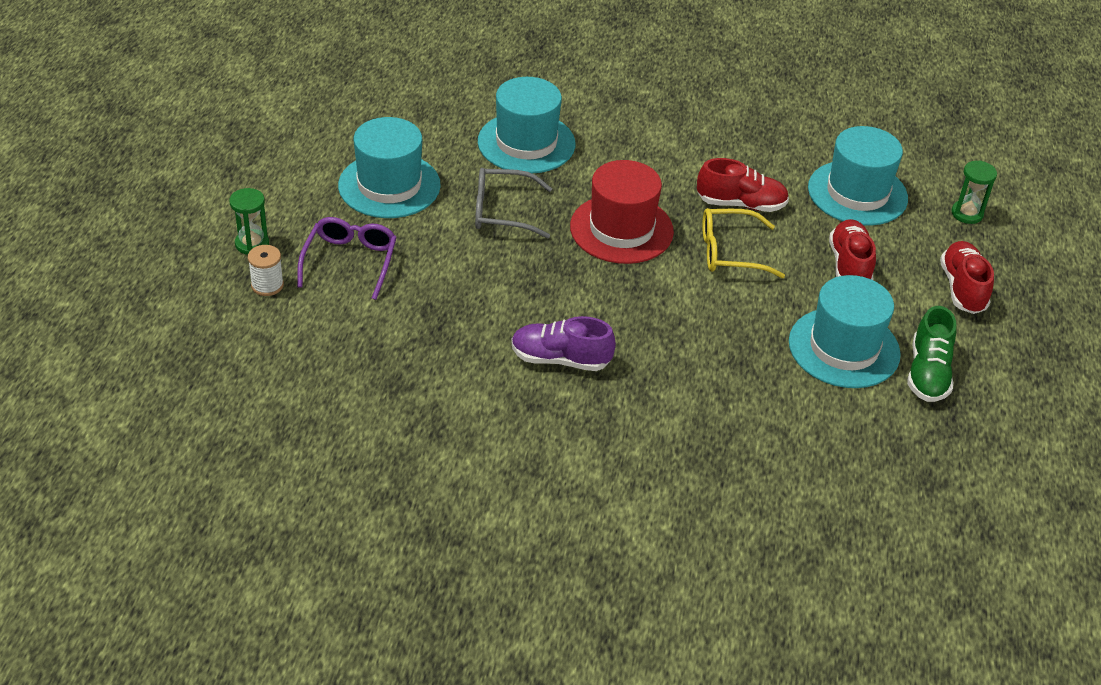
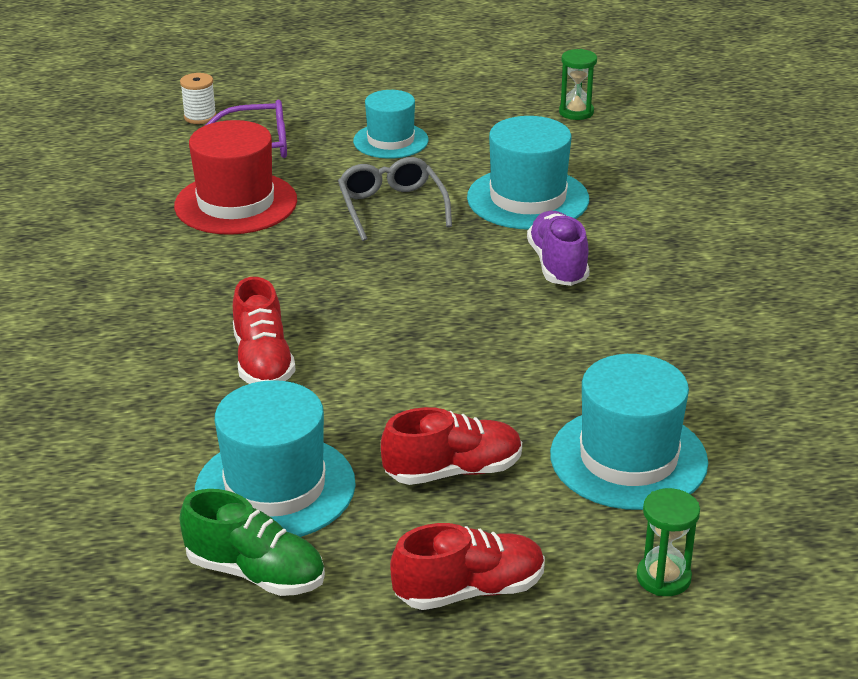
camera: 75 degrees right, 10 degrees down
green hourglass [230,188,269,255] -> green hourglass moved to [559,49,597,120]
turquoise hat [338,117,441,218] -> turquoise hat [353,90,429,159], size x0.66
purple shoe [511,316,616,371] -> purple shoe moved to [527,211,589,286]
red hat [570,160,674,264] -> red hat moved to [174,120,297,235]
red shoe [697,158,789,212] -> red shoe moved to [233,277,296,384]
yellow glasses [702,208,785,278] -> none
green shoe [907,306,957,402] -> green shoe turned 150 degrees counterclockwise [180,489,325,596]

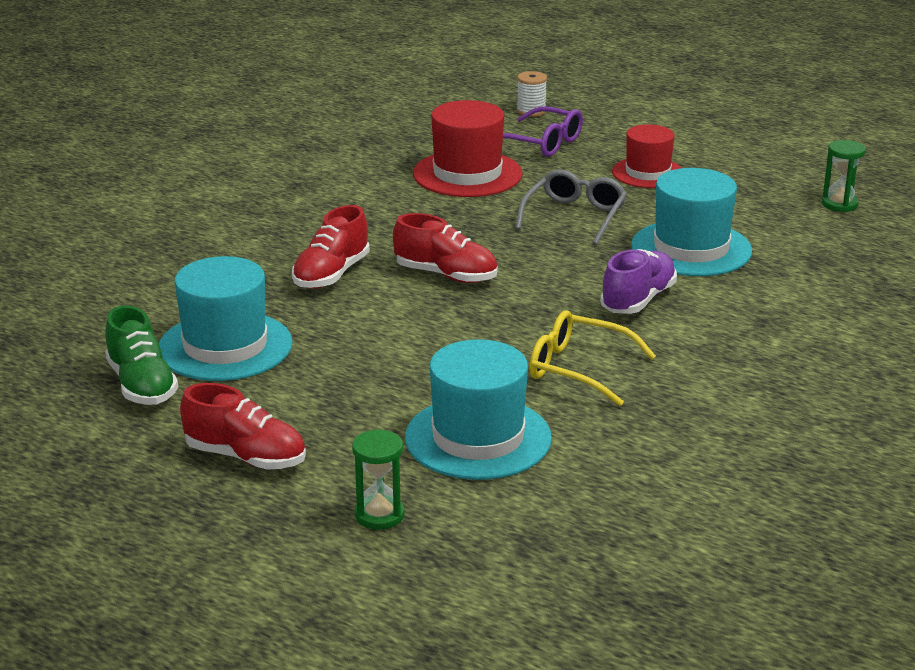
camera: 40 degrees right, 5 degrees down
turquoise hat [353,90,429,159] -> red hat [612,124,682,188]
red shoe [381,407,522,485] -> red shoe moved to [393,213,498,283]
none -> yellow glasses [529,310,656,406]

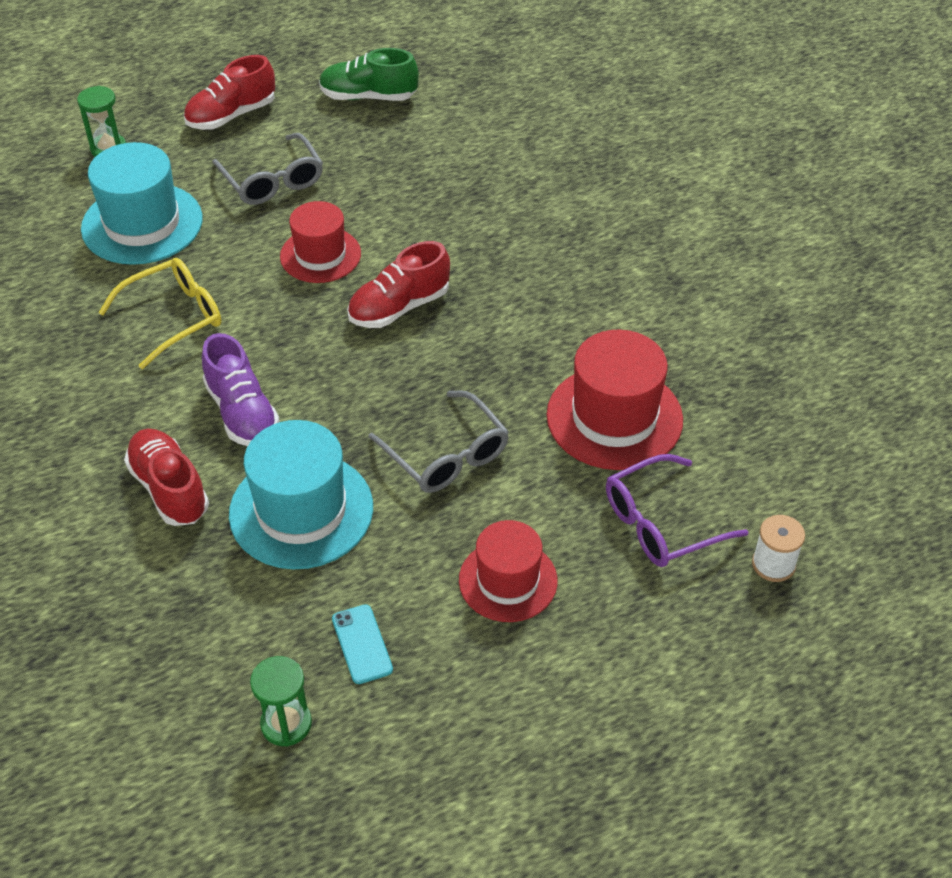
camera: 120 degrees right, 20 degrees up
turquoise hat [159,256,293,381] -> none
red shoe [292,205,370,289] -> red shoe moved to [124,429,209,526]
none -> grey glasses [212,133,323,205]
none -> red hat [280,201,361,283]
none -> turquoise phone [332,604,393,684]

